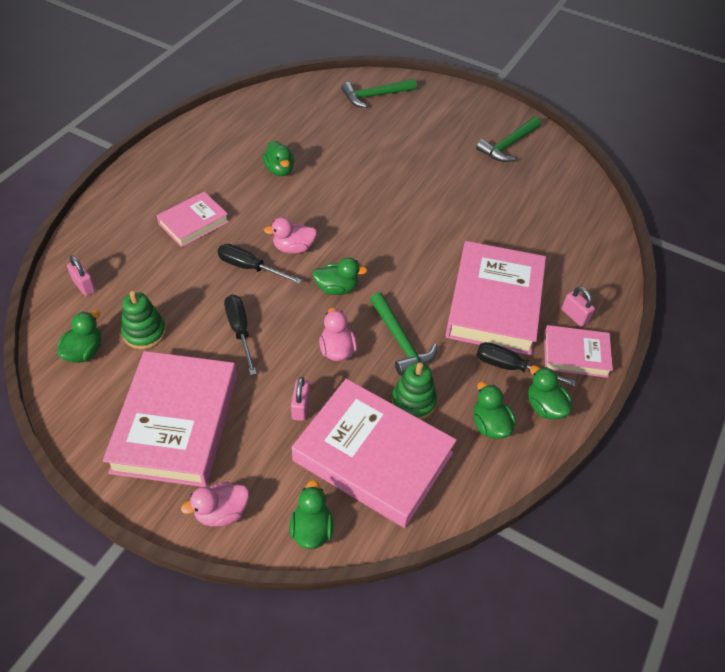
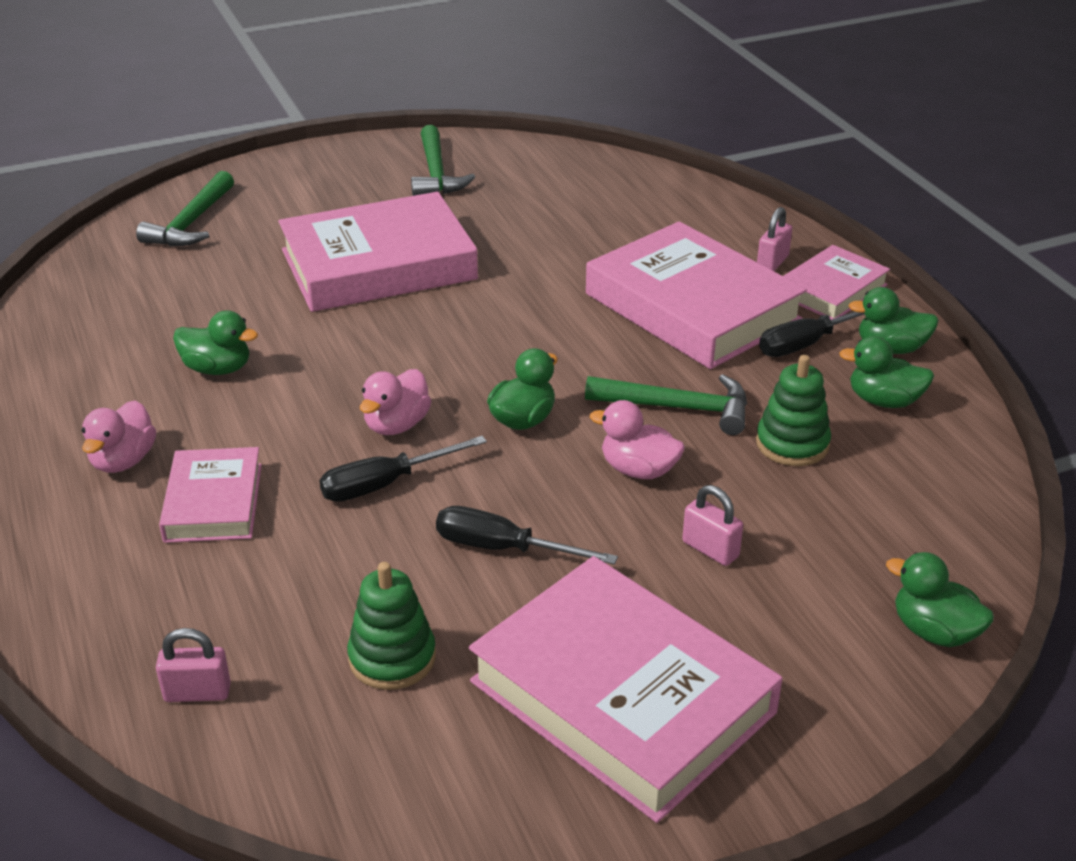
camera: 50 degrees left, 15 degrees down
green duck [57,310,102,363] -> none
pink duck [181,482,249,527] -> pink duck moved to [82,400,156,473]
pink book [292,379,457,528] -> pink book moved to [278,192,478,312]
pink padlock [562,287,595,327] -> pink padlock turned 60 degrees counterclockwise [757,207,792,271]

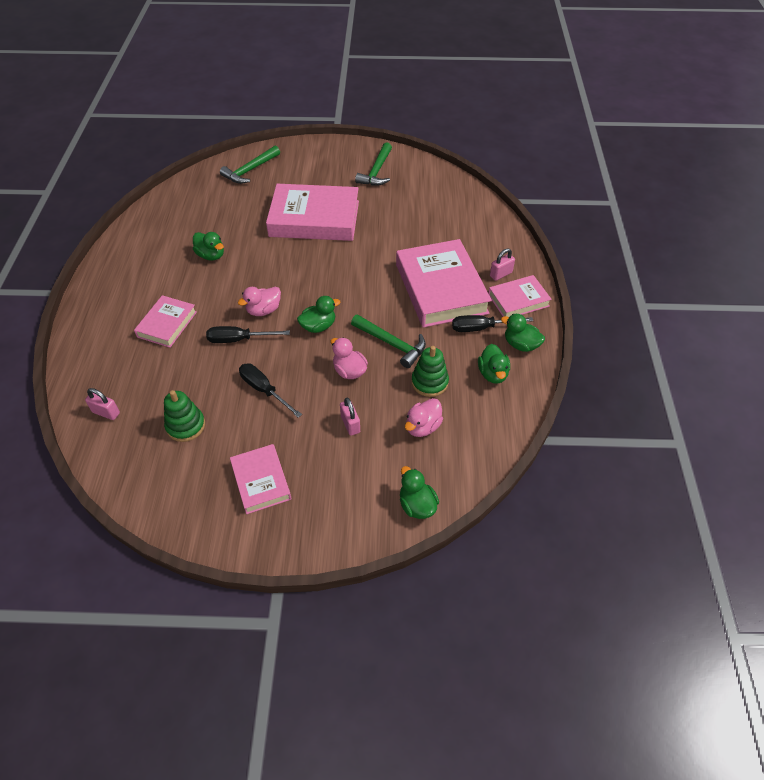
camera: 25 degrees right, 15 degrees up
pink duck [82,400,156,473] -> pink duck moved to [405,398,443,437]
pink book [469,556,783,823] -> pink book [230,444,291,514], size x0.54
green duck [839,336,934,408] -> green duck turned 135 degrees counterclockwise [478,344,510,384]

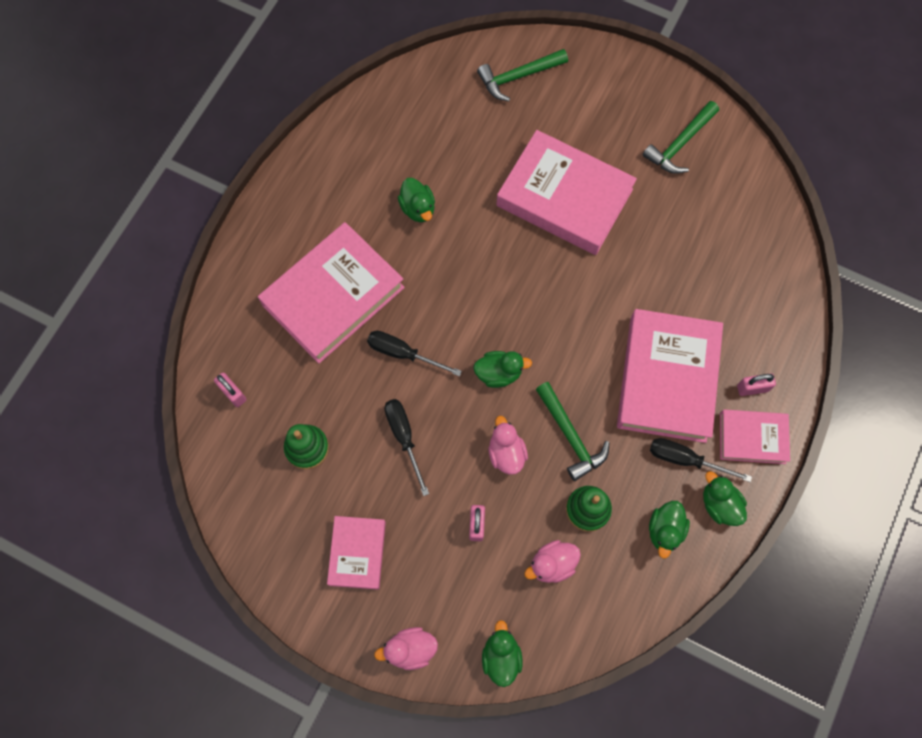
camera: 25 degrees right, 20 degrees up
pink book [134,295,197,348] -> pink book [258,222,405,363], size x1.86
pink duck [238,287,281,316] -> pink duck moved to [374,627,438,670]

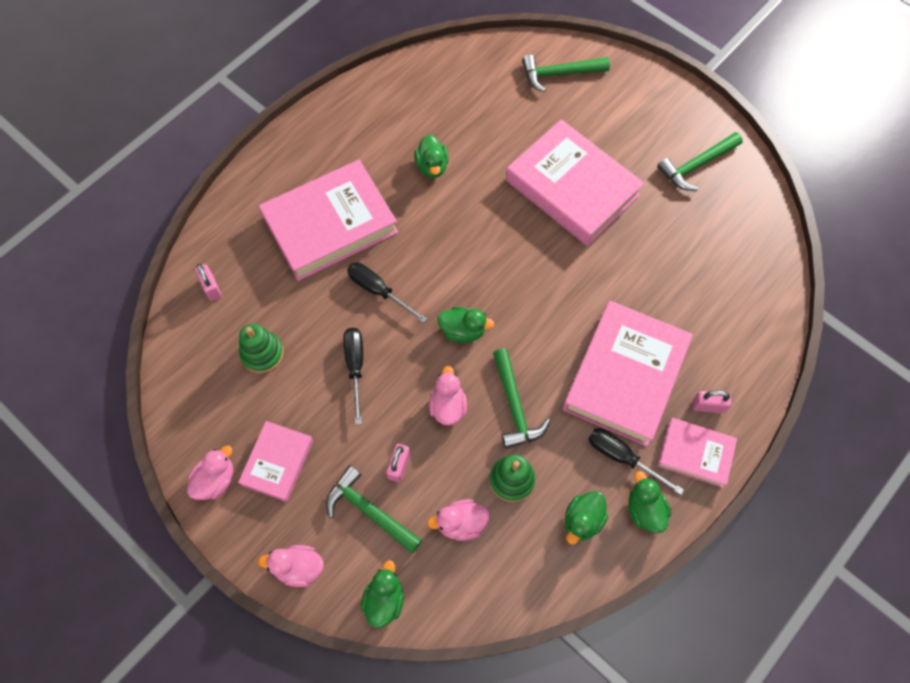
camera: 15 degrees right, 5 degrees down
none -> pink duck [187,445,233,500]
none -> green hammer [326,465,422,553]

